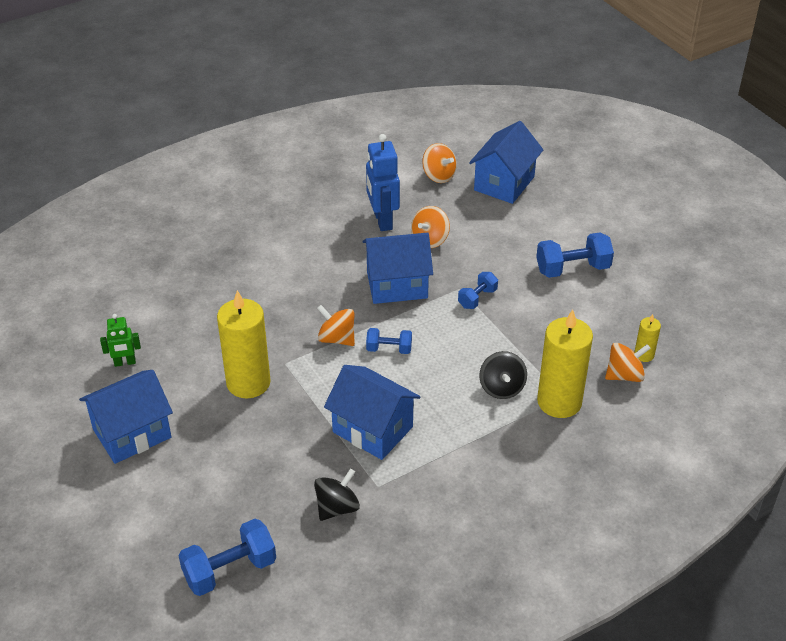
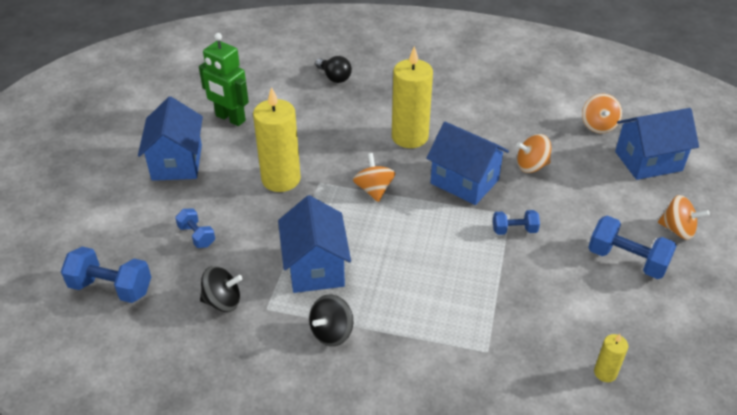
camera: 45 degrees right, 0 degrees up
blue house [79,370,173,464] -> blue house turned 75 degrees clockwise [138,97,203,181]
green robot [100,314,141,367] -> green robot [199,33,249,126], size x1.76
blue robot [366,134,400,231] -> none
blue dumbbell [366,328,412,354] -> blue dumbbell moved to [175,208,215,248]
black spinning top [479,351,527,399] -> black spinning top moved to [309,294,353,346]
yellow candle [537,310,593,418] -> yellow candle moved to [392,46,433,148]
orange spinning top [605,343,651,382] -> orange spinning top moved to [658,195,710,240]
none -> black light bulb [315,56,352,83]

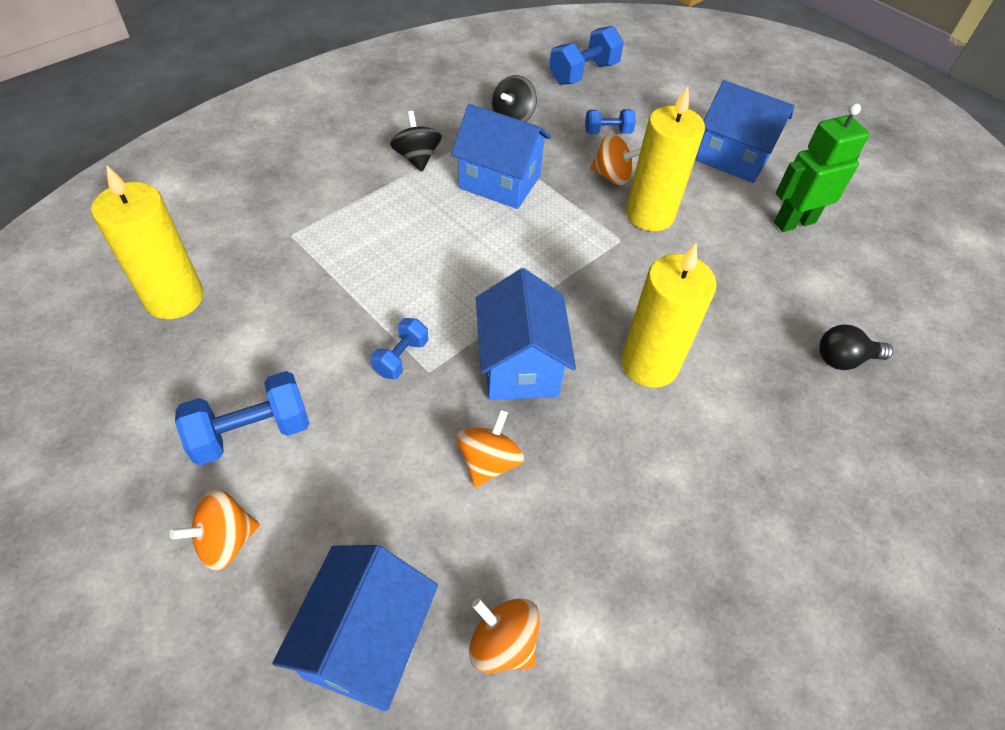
camera: 120 degrees right, 10 degrees up
orange spinning top [353,153,395,202] -> orange spinning top moved to [591,133,641,186]
blue house [426,122,509,205] -> blue house turned 75 degrees counterclockwise [476,268,576,400]
yellow candle [594,334,628,382] -> yellow candle [91,165,204,319], size x2.15

